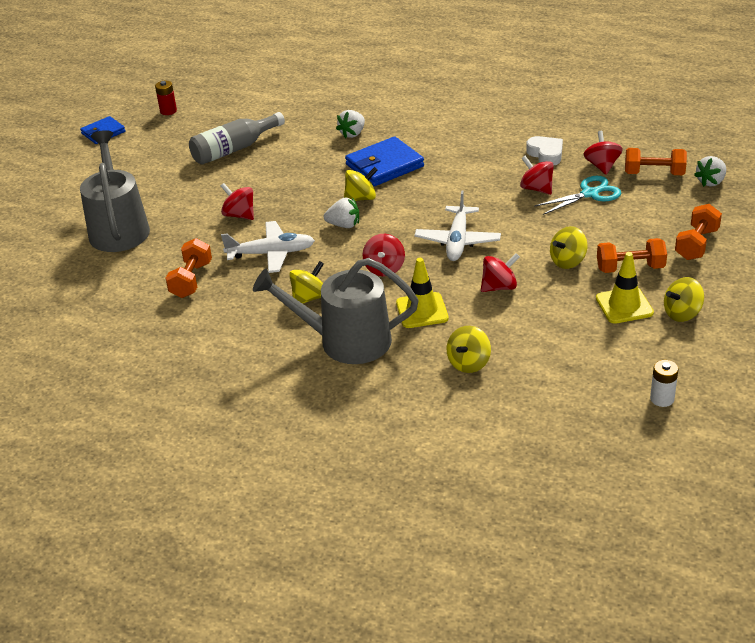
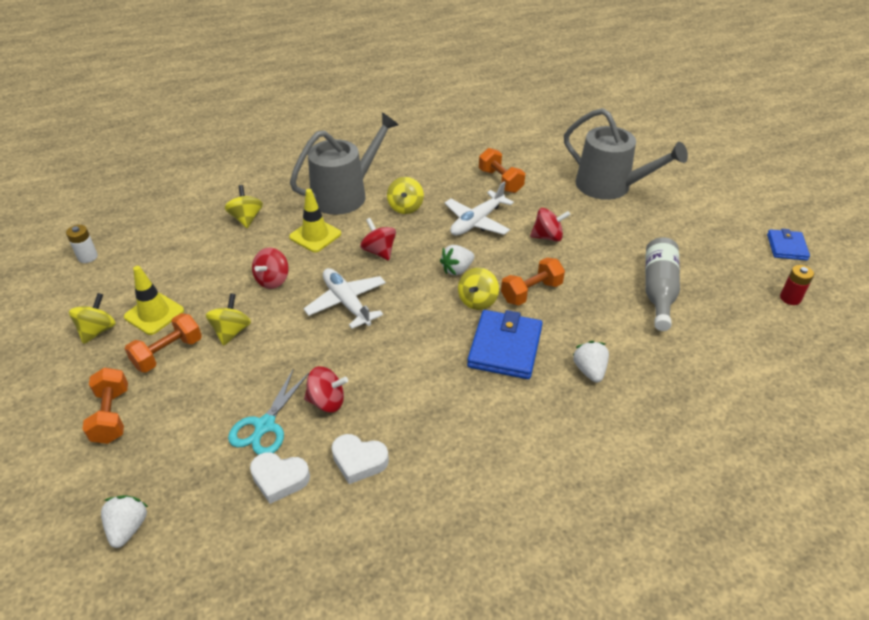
camera: 135 degrees right, 5 degrees up
red spinning top [583,131,623,175] -> white heart [250,452,310,504]
orange dumbbell [625,148,687,175] -> orange dumbbell moved to [501,258,565,306]

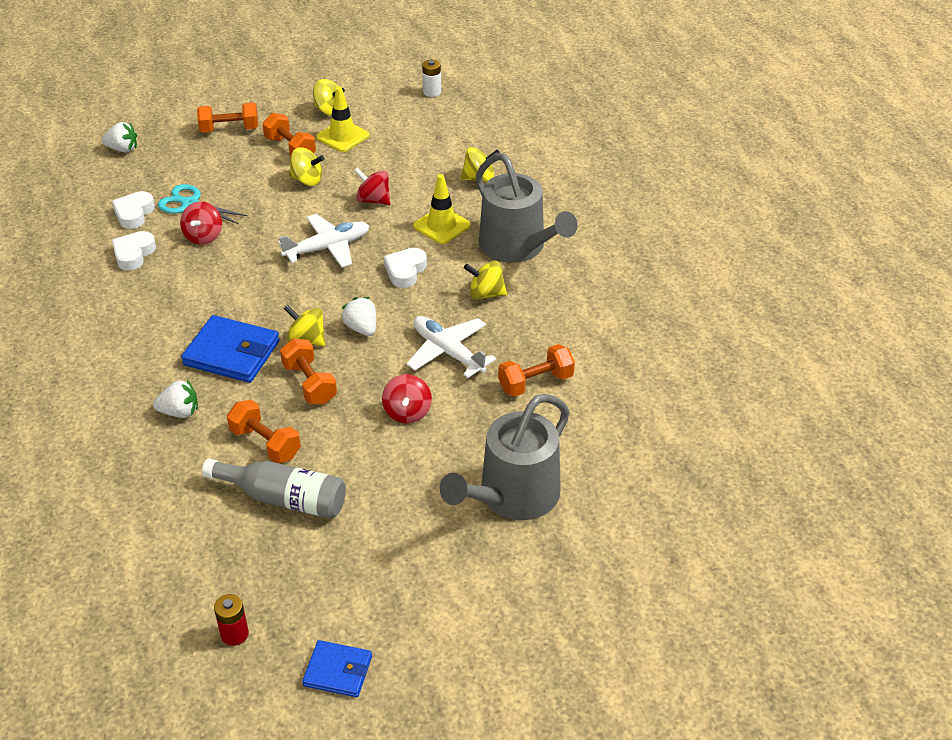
camera: 95 degrees right, 0 degrees up
red spinning top [360,218,396,260] -> white heart [384,248,427,288]
none -> orange dumbbell [227,400,301,463]

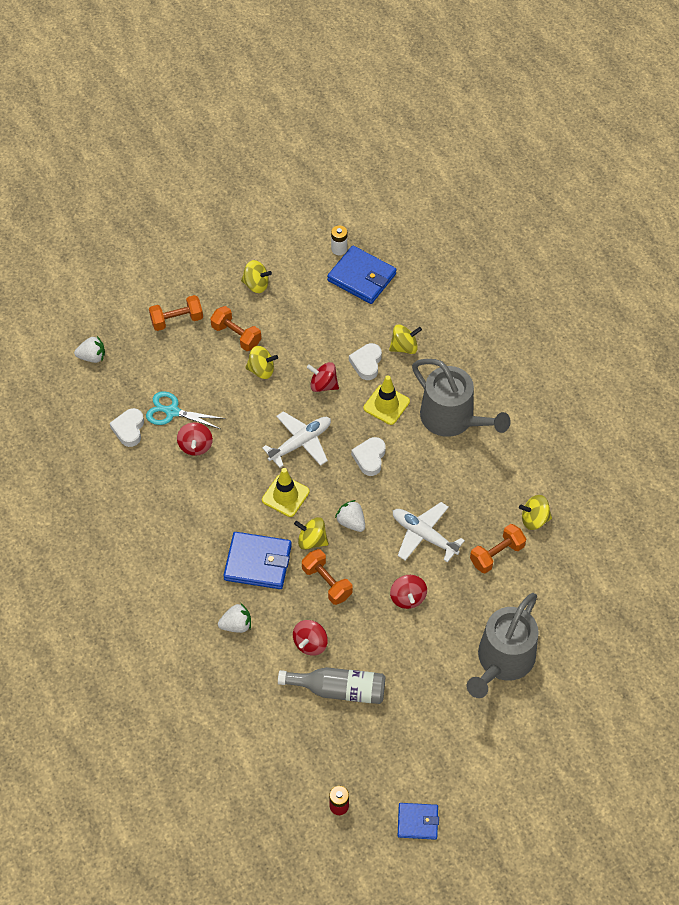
camera: 10 degrees left, 15 degrees up
white heart [112,231,156,271] -> white heart moved to [349,343,382,380]
orange dumbbell [227,400,301,463] -> red spinning top [293,620,328,656]
yellow traffic cone [316,87,369,152] -> yellow traffic cone moved to [262,468,310,517]
yellow spinning top [464,261,507,300] -> yellow spinning top moved to [519,495,552,530]
none -> blue wallet [327,246,397,304]

